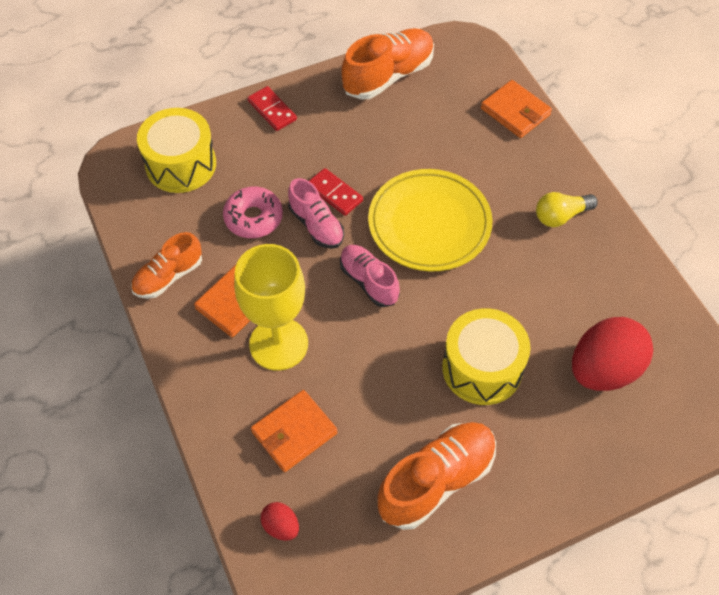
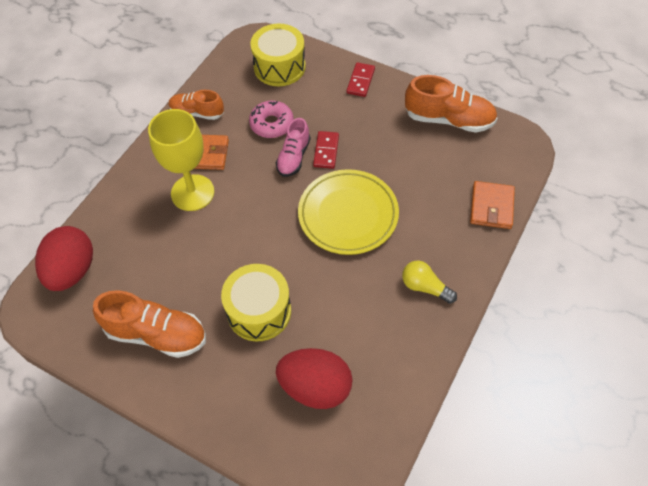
camera: 55 degrees right, 0 degrees up
orange wallet [251,390,338,472] -> none
red egg [261,502,299,541] -> red egg [35,226,93,291], size x2.22
pink shoe [340,245,400,307] -> none

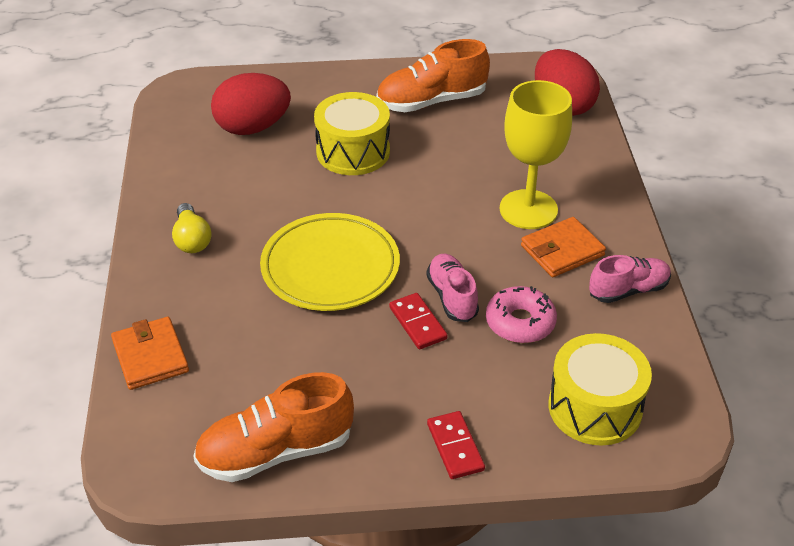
camera: 145 degrees right, 15 degrees down
orange shoe [169,90,224,120] -> pink shoe [589,255,671,303]
yellow light bulb [402,261,457,304] -> yellow light bulb turned 75 degrees clockwise [172,203,212,253]

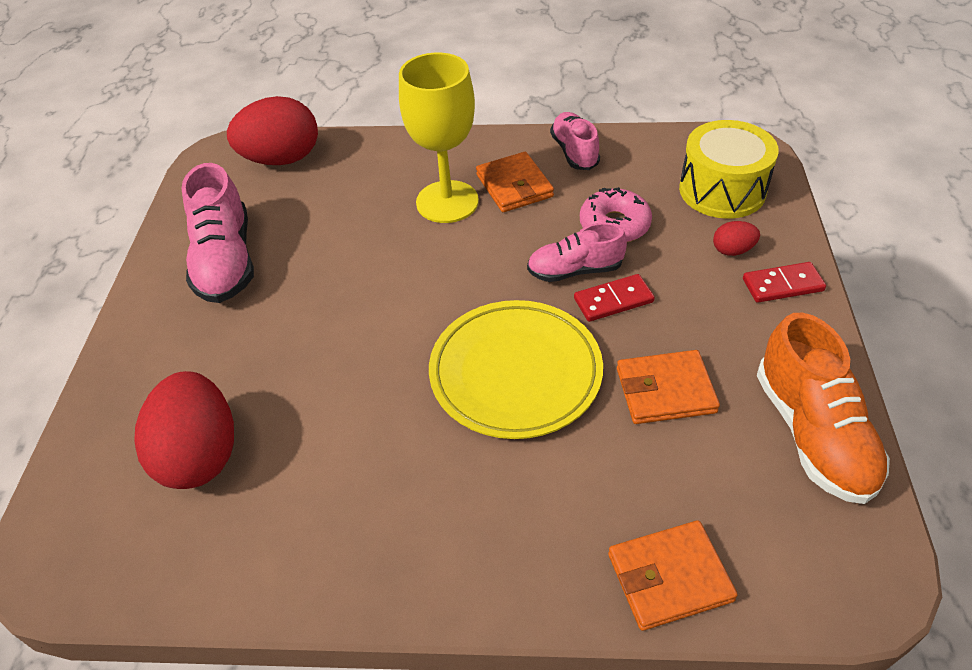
camera: 80 degrees left, 5 degrees up
yellow light bulb [172,203,212,253] -> none
yellow drum [314,92,390,175] -> none
orange shoe [376,39,490,112] -> pink shoe [181,163,254,303]
none -> orange wallet [617,350,720,424]
none -> red egg [713,221,760,256]

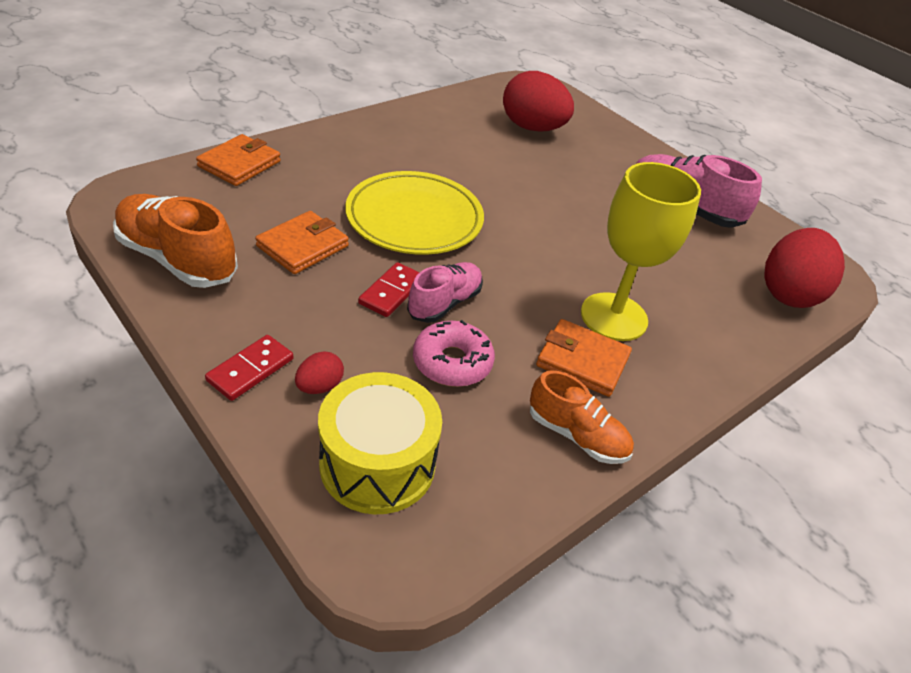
camera: 130 degrees right, 5 degrees down
pink shoe [550,112,600,170] -> orange shoe [530,370,634,464]

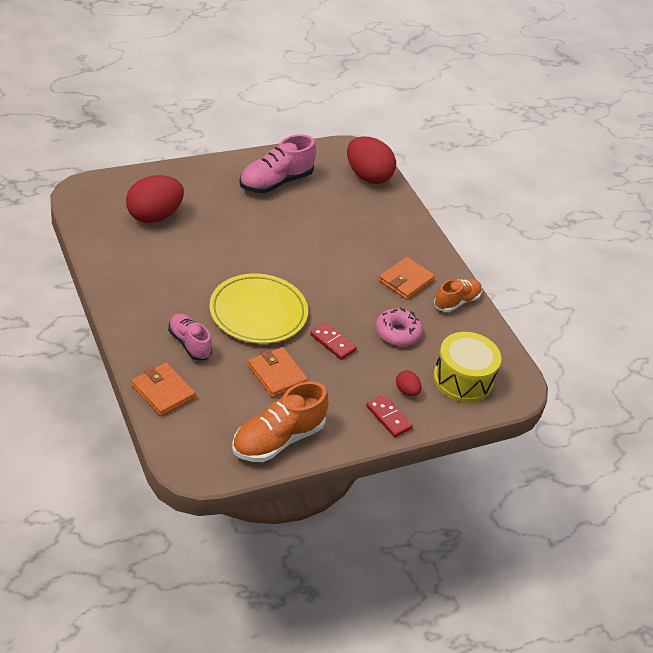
camera: 75 degrees left, 0 degrees up
pink shoe [407,262,483,323] -> pink shoe moved to [168,313,212,360]
yellow goblet [581,162,701,341] -> none

